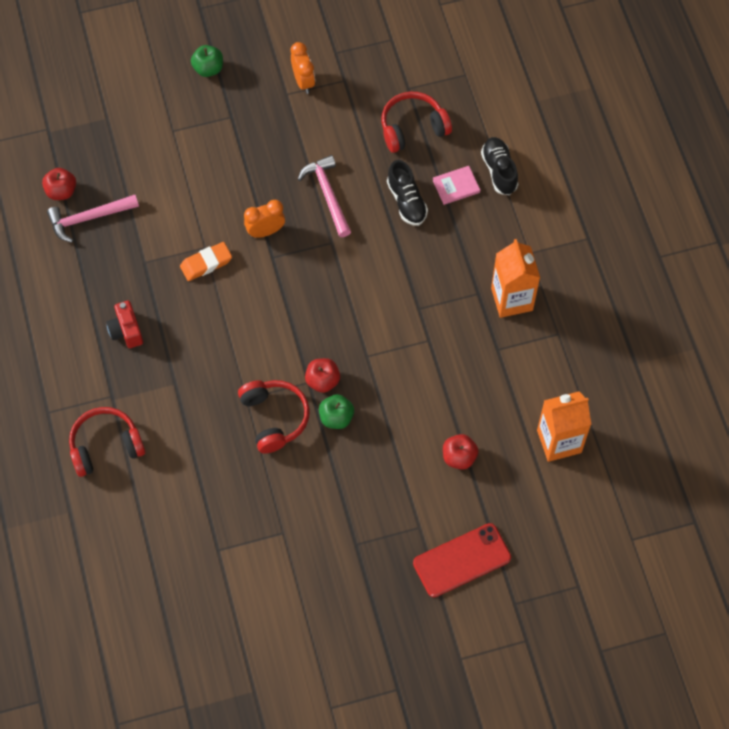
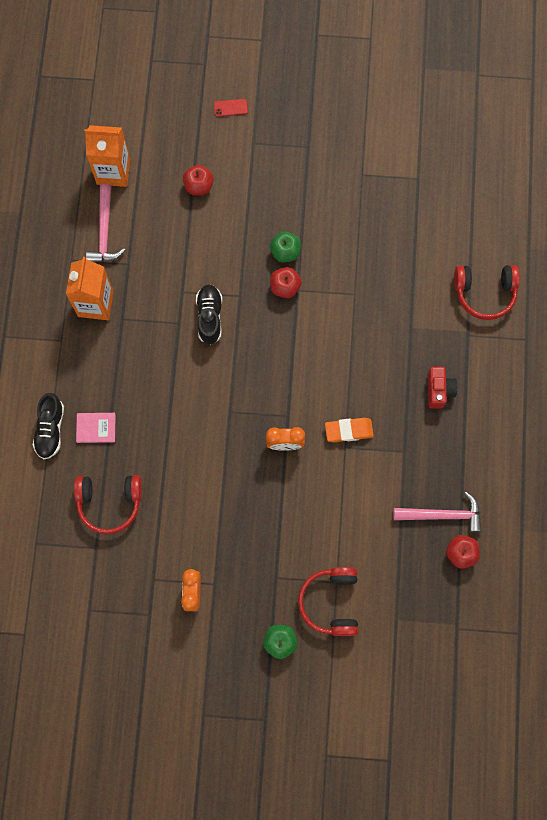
camera: 160 degrees left, 10 degrees up
red headphones [238,380,310,454] -> red headphones moved to [298,567,358,636]
pink hammer [298,155,351,237] -> pink hammer moved to [86,184,125,262]
black shoe [387,160,428,226] -> black shoe moved to [196,284,222,345]
red phone [413,523,511,598] -> red phone [214,99,248,117], size x0.44

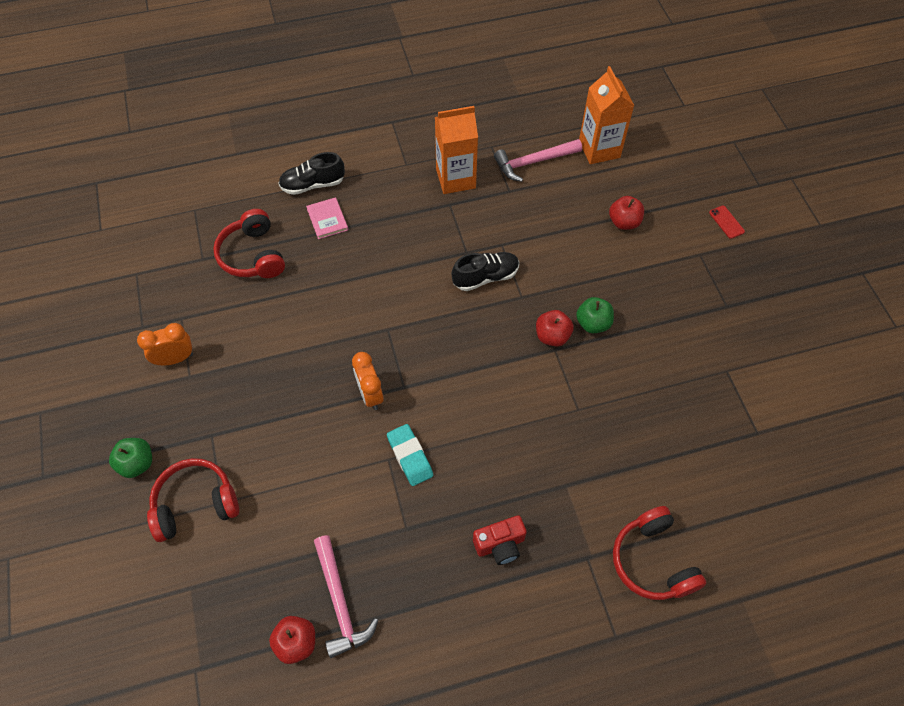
camera: 70 degrees right, 15 degrees down
orange eraser [325,418,374,442] -> turquoise eraser [387,424,433,486]

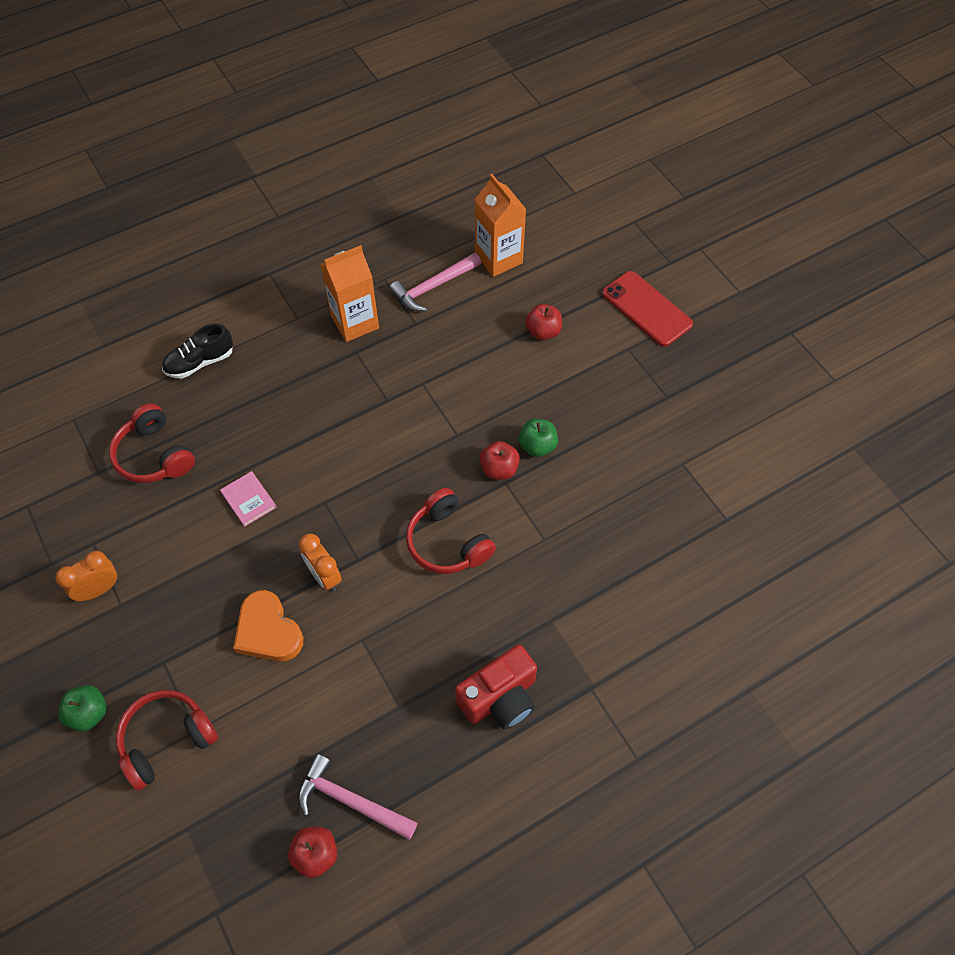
camera: 15 degrees left, 0 degrees up
pink book [306,197,348,239] -> pink book moved to [220,471,276,527]
pink hammer [314,535,378,658] -> pink hammer turned 150 degrees clockwise [298,754,417,840]
turquoise eraser [387,424,433,486] -> none
black shoe [451,252,519,291] -> none
red camera [473,515,527,565] -> red camera [455,645,537,729], size x1.51
red headphones [613,506,706,600] -> red headphones moved to [406,488,496,574]
red phone [709,205,745,239] -> red phone [602,271,693,347], size x2.26
none -> orange heart [233,590,303,662]

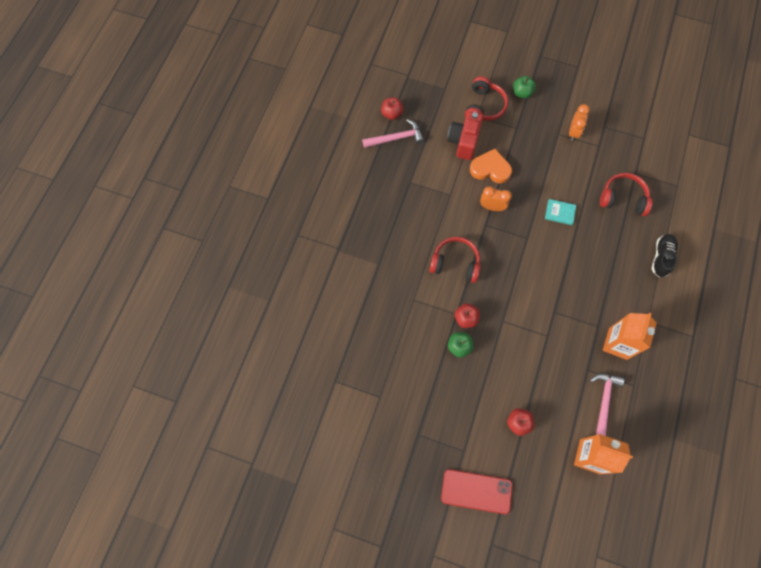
camera: 140 degrees right, 10 degrees up
pink book [220,471,276,527] -> turquoise book [545,199,576,225]
red camera [455,645,537,729] -> red camera moved to [447,111,483,160]

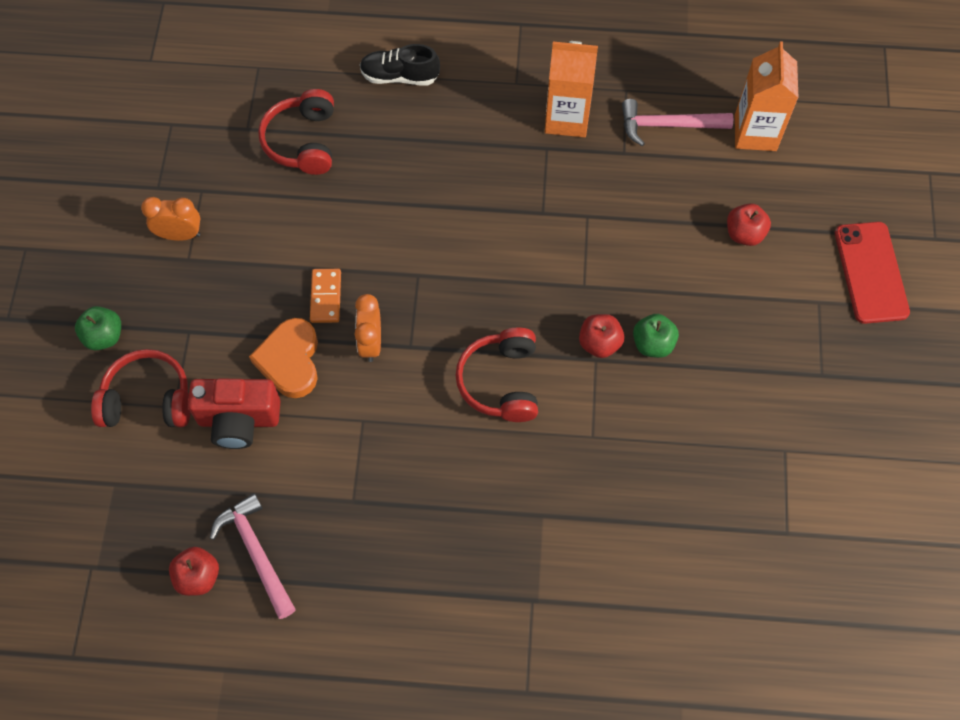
camera: 105 degrees left, 5 degrees down
turquoise book [545,199,576,225] -> none
none -> orange domino [310,269,341,323]

